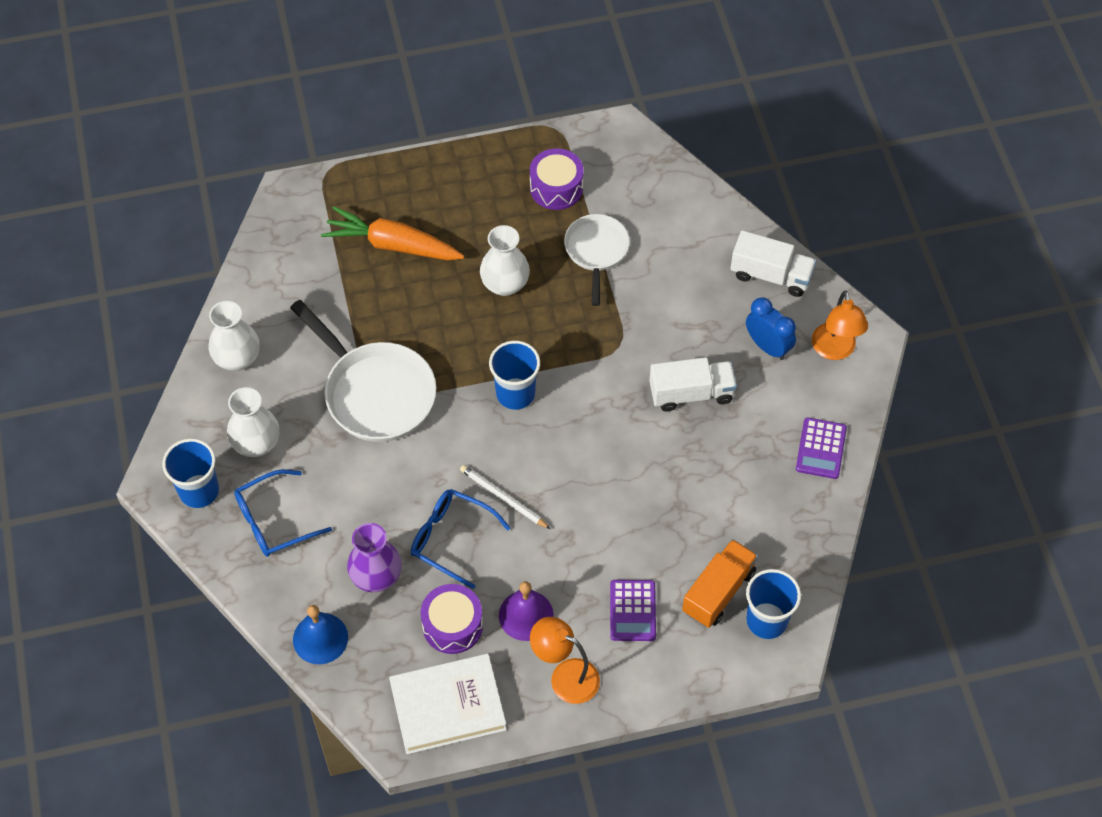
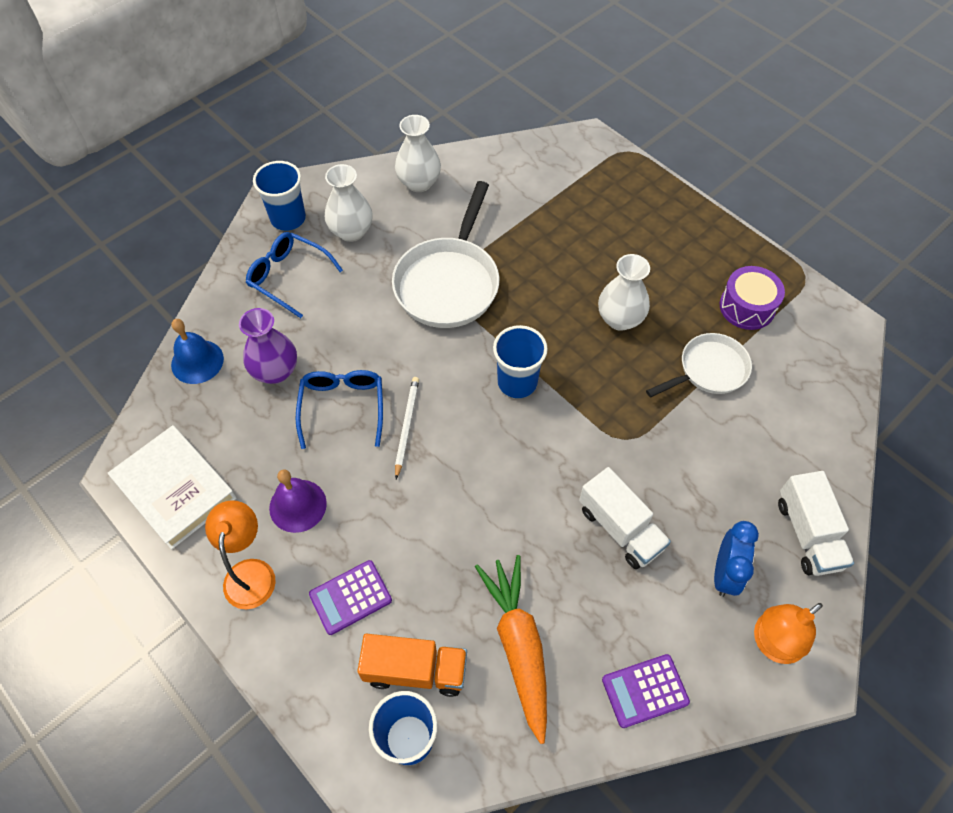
camera: 60 degrees right, 0 degrees up
orange carrot [321,206,464,261] -> orange carrot moved to [475,555,547,744]
purple drum [421,584,483,654] -> none

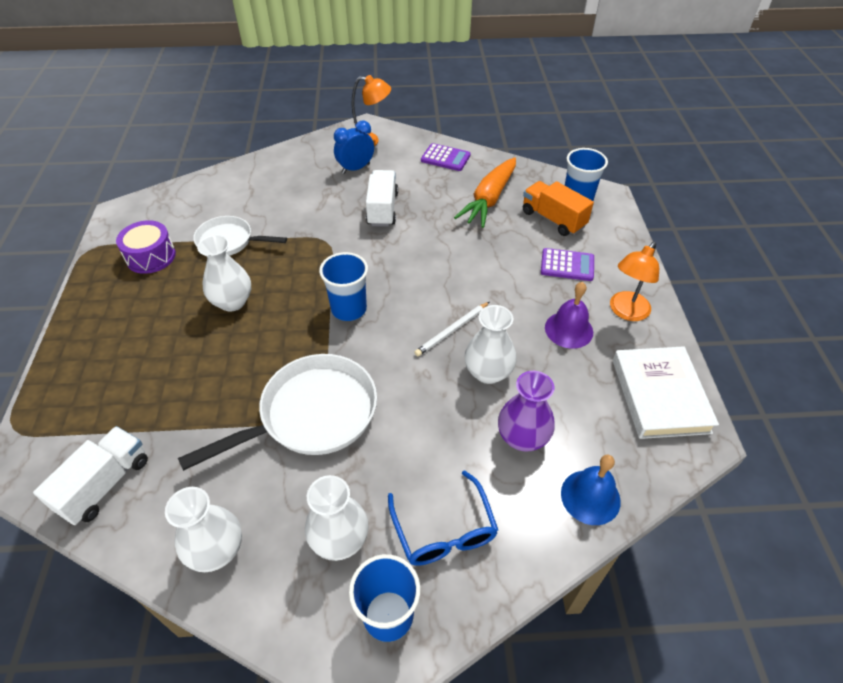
camera: 140 degrees left, 10 degrees down
blue glasses [296,370,383,449] -> white vase [464,305,517,384]
white truck [778,471,854,576] -> white truck moved to [33,426,148,525]

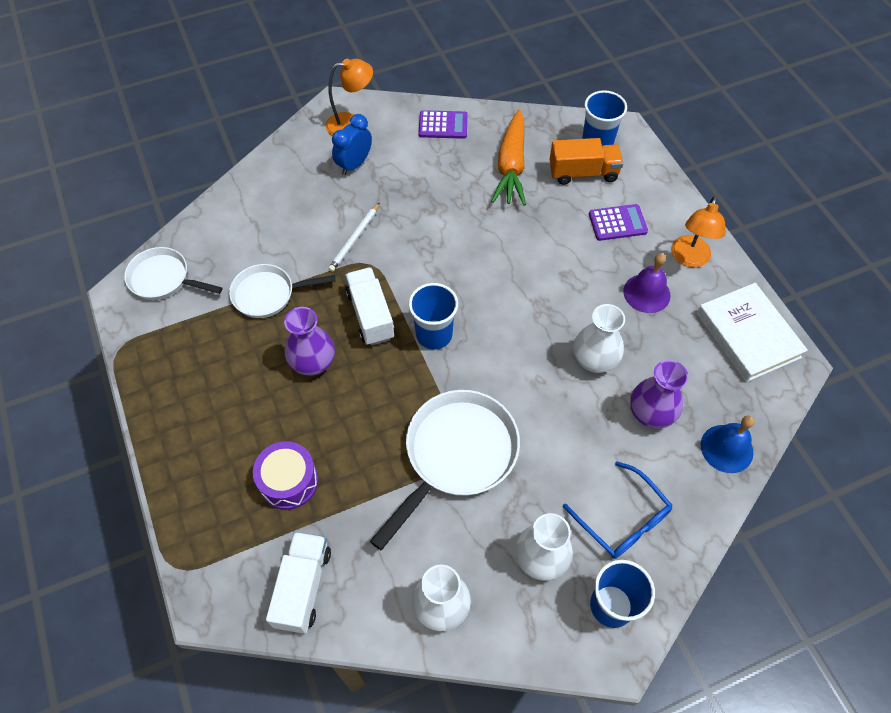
camera: 20 degrees left, 10 degrees up
purple drum [116,220,176,274] -> purple drum moved to [253,441,318,510]
white vase [197,235,251,312] -> purple vase [284,307,335,376]
white truck [366,170,398,227] -> white truck moved to [345,267,395,346]
white pencil [414,302,489,356] -> white pencil moved to [328,203,380,272]
orange truck [523,181,594,236] -> orange truck turned 150 degrees clockwise [549,138,624,185]
none -> white pan [124,247,223,300]

